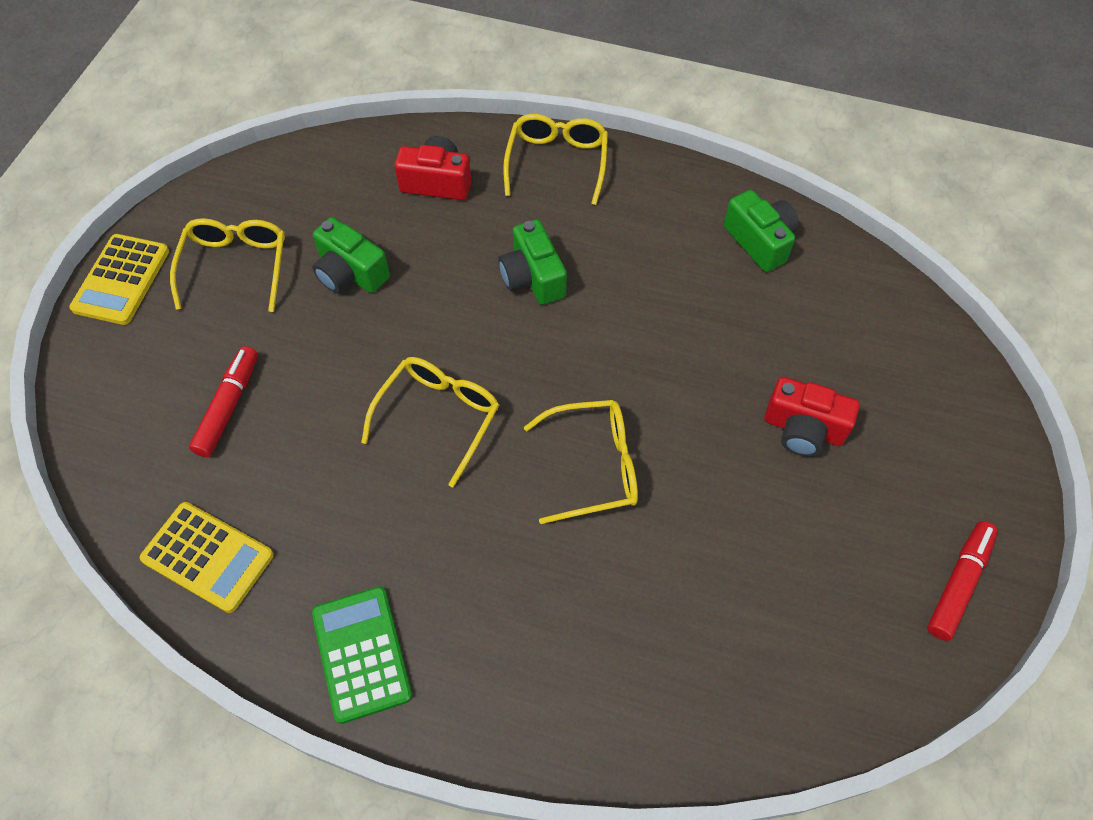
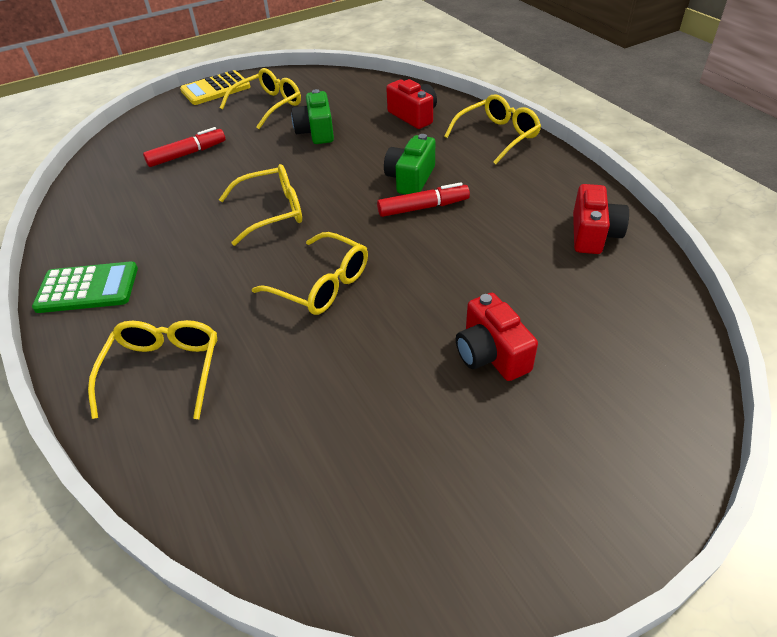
camera: 45 degrees right, 15 degrees down
yellow calculator [140,502,274,613] -> none
green calculator [312,586,412,724] -> green calculator turned 60 degrees clockwise [32,261,138,313]
green camera [724,190,799,272] -> red camera [573,184,629,254]
red marker [927,521,998,641] -> red marker moved to [377,182,470,217]
none -> yellow glasses [88,320,217,419]

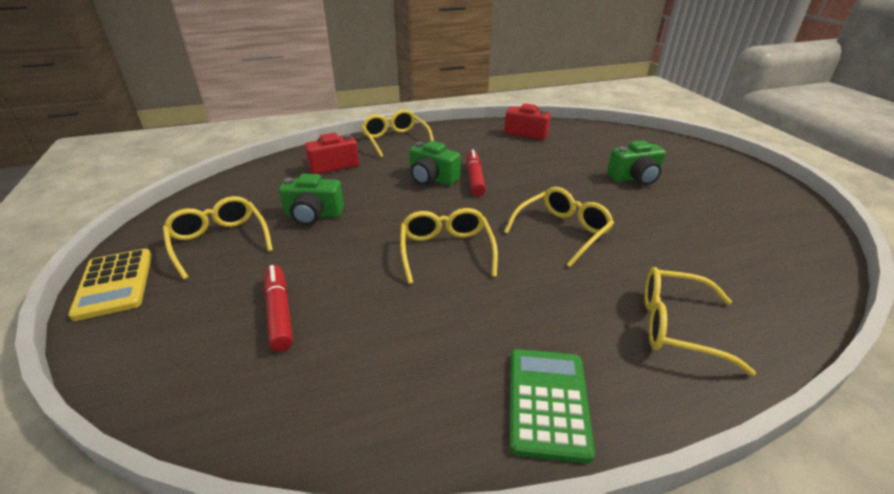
camera: 80 degrees left, 10 degrees down
red camera [456,293,538,381] -> green camera [607,140,666,185]

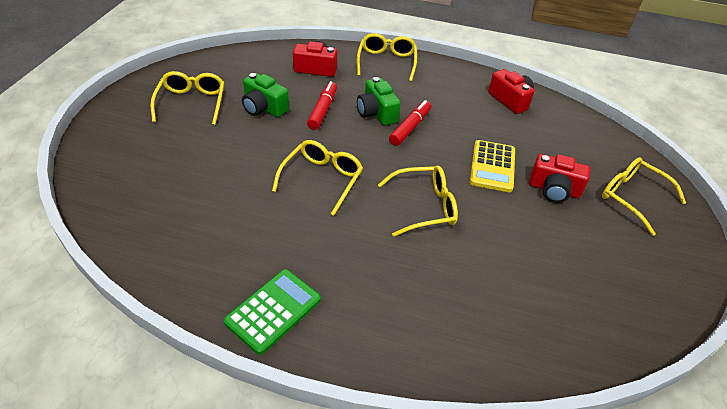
camera: 30 degrees right, 10 degrees up
yellow calculator [68,249,152,321] -> yellow calculator moved to [470,140,515,192]
red marker [264,265,293,352] -> red marker moved to [307,81,337,130]
green camera [607,140,666,185] -> red camera [529,154,590,203]
yellow glasses [644,267,756,376] -> yellow glasses moved to [602,157,686,236]

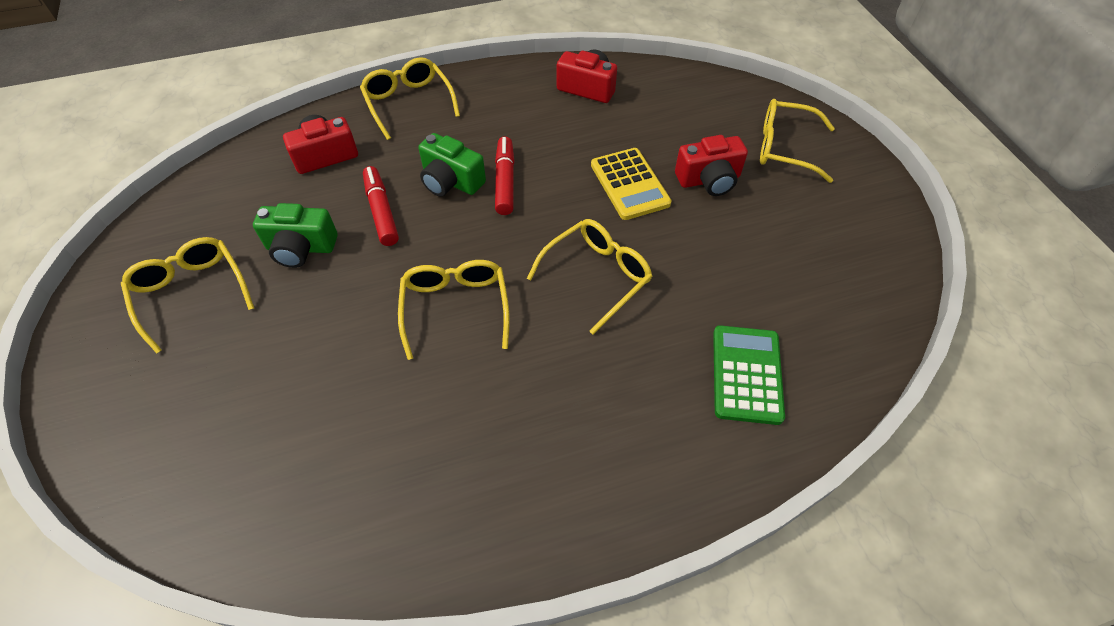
camera: 30 degrees left, 10 degrees up
green calculator [224,269,321,355] -> green calculator moved to [713,325,785,425]

